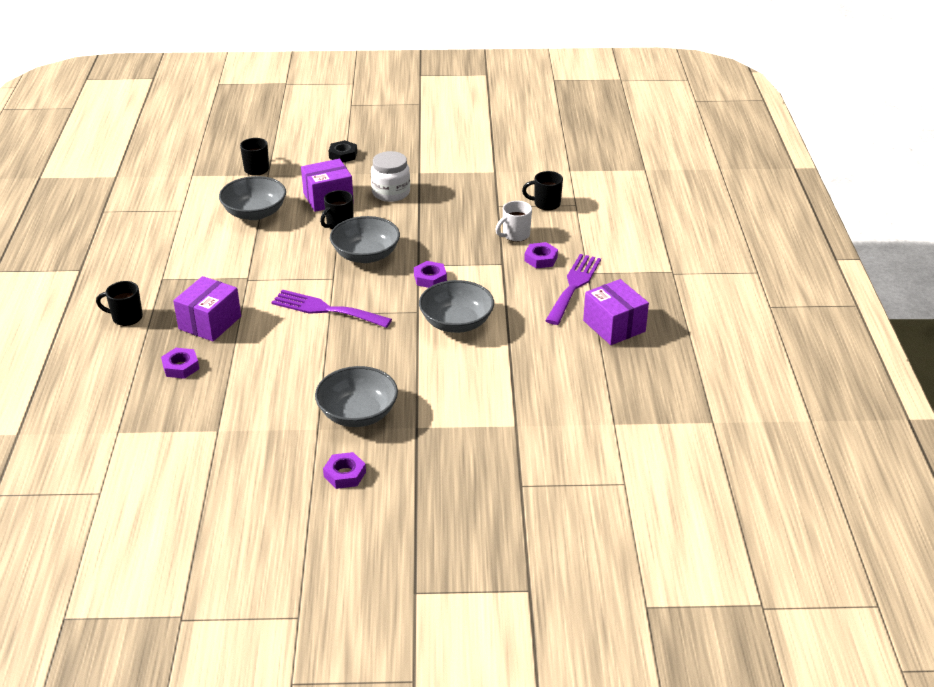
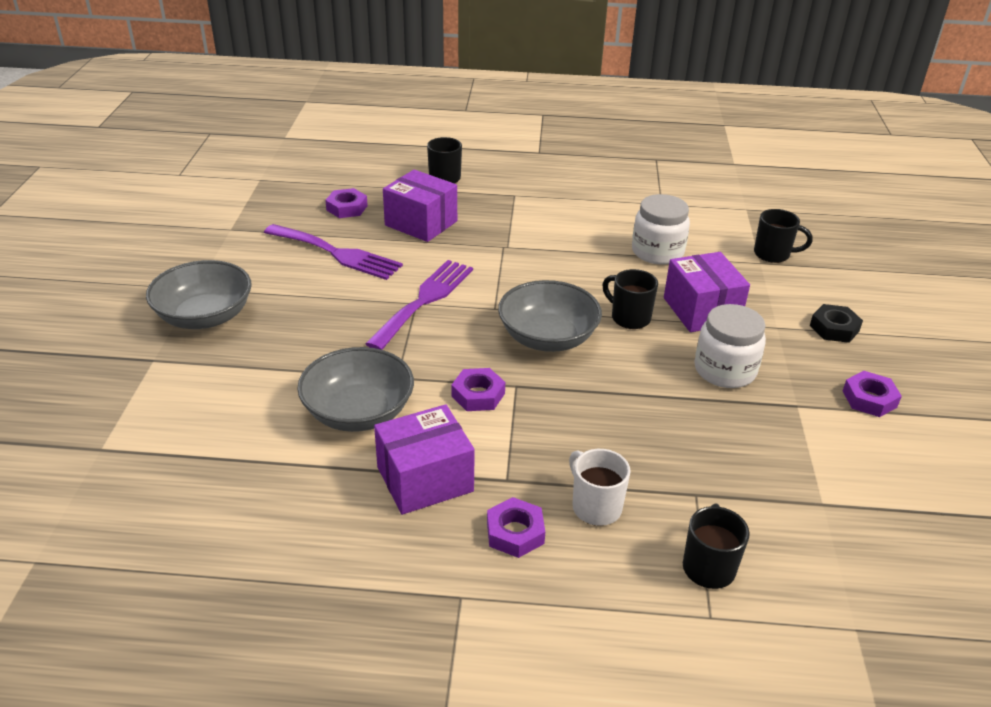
camera: 95 degrees right, 0 degrees up
grey bowl [219,176,286,220] -> white jar [632,194,690,265]
purple nut [323,452,366,489] -> purple nut moved to [843,371,902,417]
purple fork [545,254,601,325] -> purple fork moved to [264,224,403,280]
purple box [583,279,649,345] -> purple box moved to [374,404,475,515]

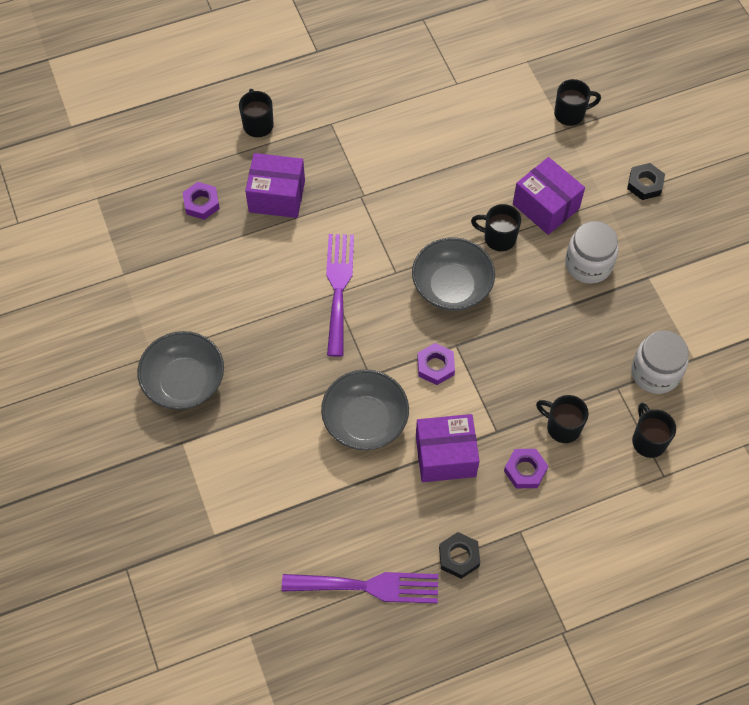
camera: 25 degrees left, 25 degrees up
purple fork [264,224,403,280] -> purple fork moved to [282,572,438,603]
purple box [374,404,475,515] -> purple box turned 45 degrees clockwise [416,414,480,482]
white mug [569,449,631,526] -> black mug [536,395,589,443]
white jar [632,194,690,265] -> white jar moved to [631,331,689,394]
purple nut [843,371,902,417] -> none
none -> black nut [439,532,480,579]

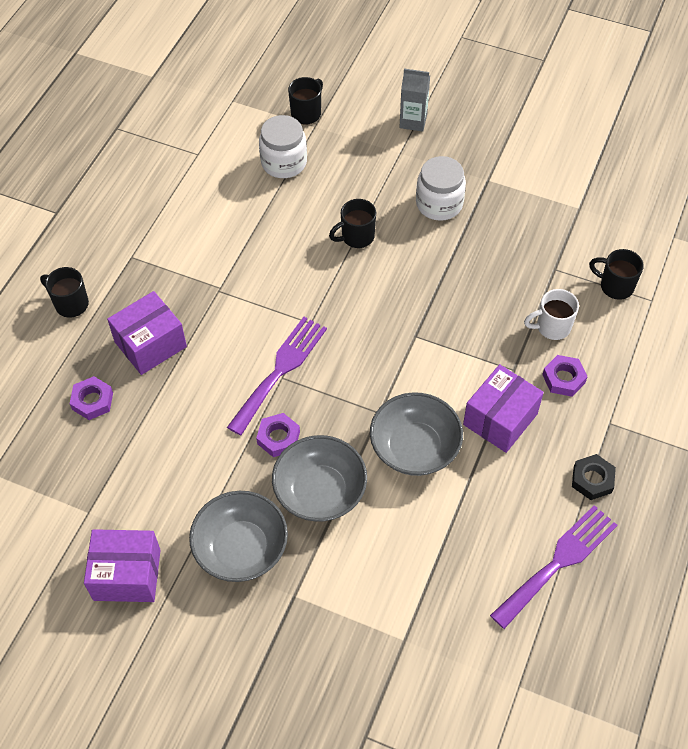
camera: 45 degrees left, 5 degrees down
purple fork [326,234,354,357] -> purple fork turned 75 degrees clockwise [227,317,327,435]
grey bowl [412,237,495,311] -> grey bowl moved to [272,435,367,522]
purple nut [417,343,455,385] -> purple nut moved to [256,413,300,457]
purple box [513,157,585,235] -> purple box moved to [84,529,161,602]
black mug [536,395,589,443] -> white mug [524,289,579,340]
black nut [627,163,665,200] -> grey carton [399,69,430,132]
white jar [631,331,689,394] -> white jar moved to [259,115,307,178]

